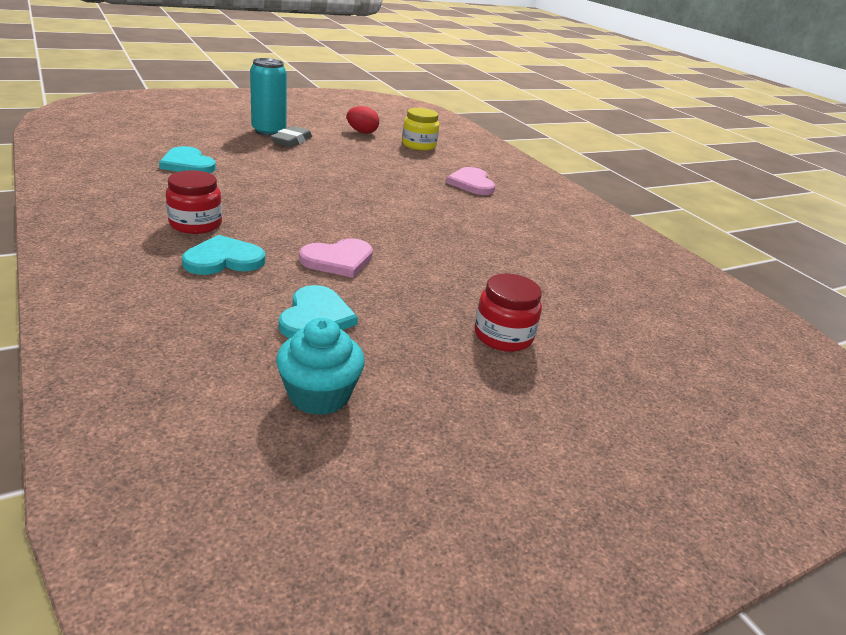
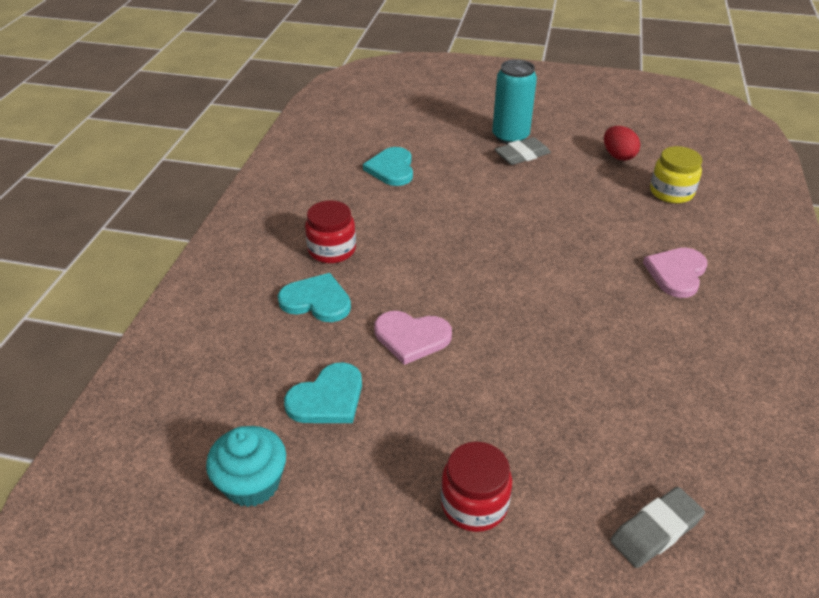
camera: 45 degrees right, 10 degrees up
none -> grey eraser [610,487,705,568]

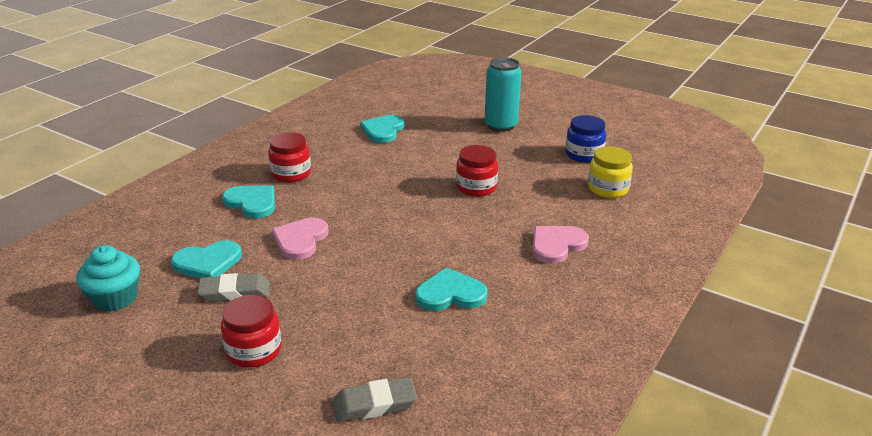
camera: 20 degrees right, 10 degrees down
pink heart [374,311,452,365] -> pink heart turned 75 degrees clockwise [272,217,329,260]
grey eraser [495,137,551,165] -> grey eraser moved to [197,273,270,302]
red egg [604,126,640,161] -> blue jar [565,115,606,163]
none -> turquoise heart [415,268,487,311]
none -> red jar [456,145,498,197]

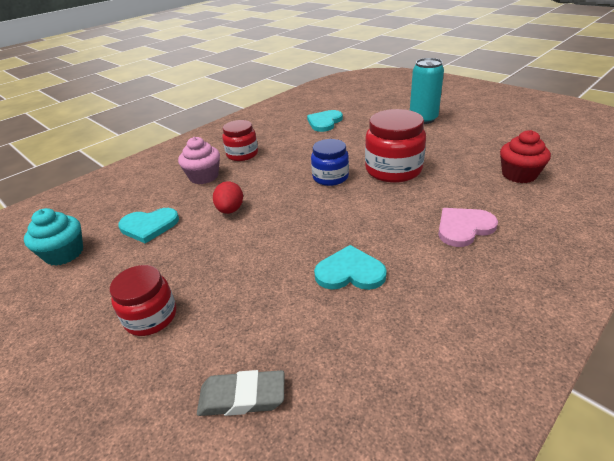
camera: 15 degrees right, 5 degrees up
grey eraser [197,273,270,302] -> none
turquoise heart [222,185,275,218] -> pink cupcake [178,137,220,184]
pink heart [272,217,329,260] -> red egg [213,181,243,214]
red jar [456,145,498,197] -> red jar [365,109,426,183], size x1.56
blue jar [565,115,606,163] -> blue jar moved to [311,139,349,186]
yellow jar [588,146,633,198] -> red cupcake [500,130,551,183]

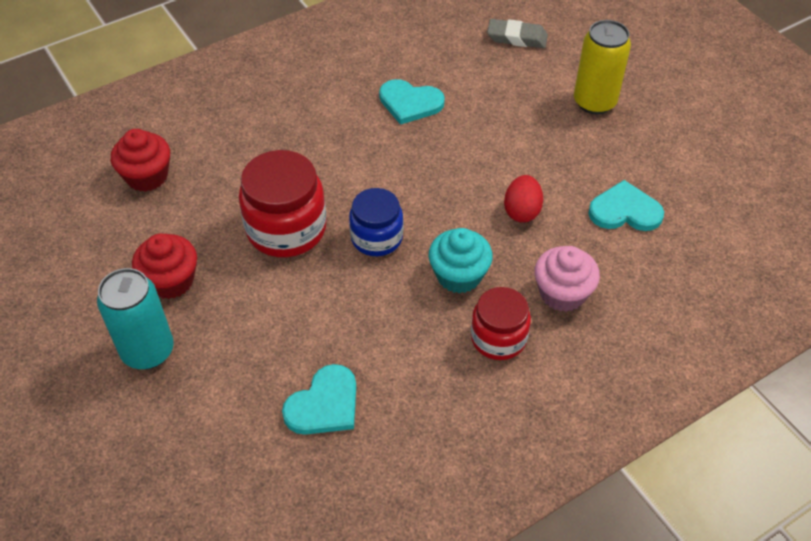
camera: 170 degrees left, 15 degrees up
turquoise cupcake [24,208,83,266] -> turquoise cupcake moved to [429,228,493,294]
red jar [110,265,176,336] -> yellow can [574,20,631,115]
pink heart [438,208,498,247] -> none
none -> red cupcake [132,233,197,299]

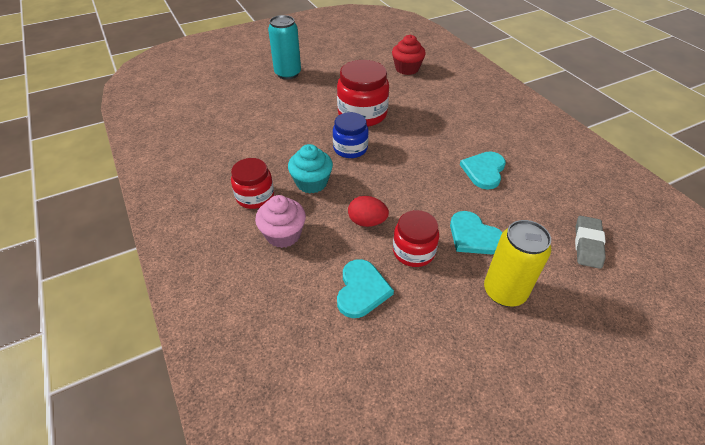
camera: 95 degrees right, 5 degrees down
red cupcake [132,233,197,299] -> none
turquoise heart [282,364,356,435] -> turquoise heart moved to [450,211,503,254]
none -> red jar [393,210,439,267]

